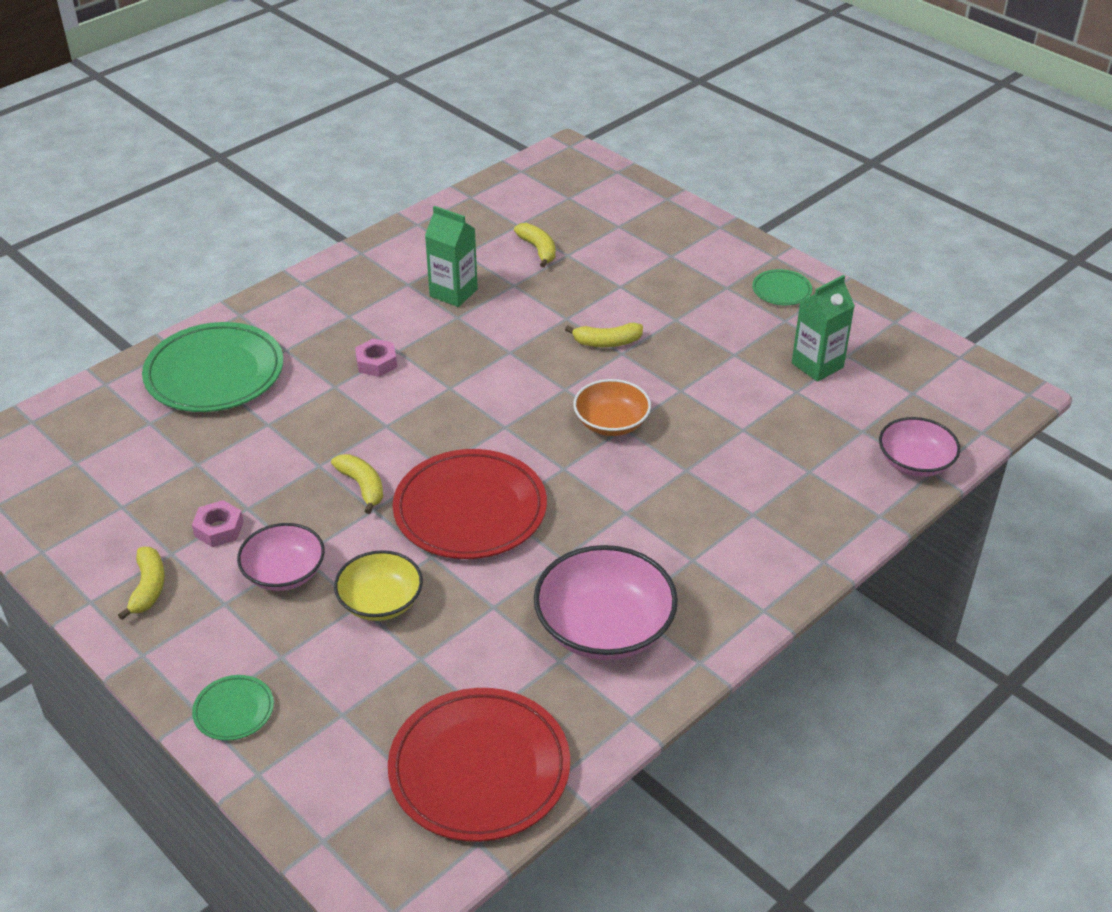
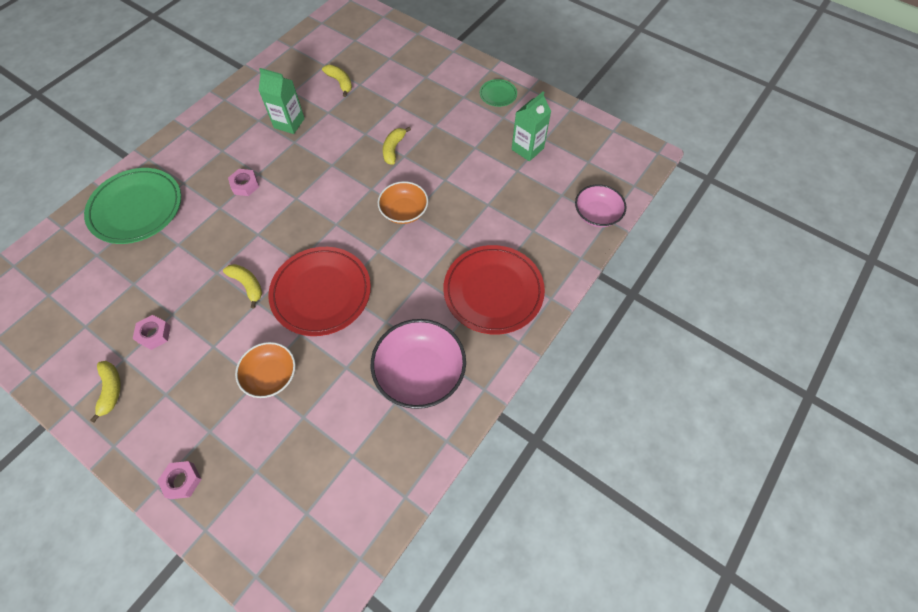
camera: 10 degrees left, 20 degrees up
green plate [192,675,274,741] -> pink nut [157,461,201,499]
pink bowl [237,523,325,591] -> none
yellow bowl [334,550,423,621] -> orange bowl [235,342,296,398]
red plate [388,688,570,842] -> red plate moved to [443,245,545,335]
yellow banana [565,323,643,347] -> yellow banana turned 120 degrees clockwise [383,127,411,165]

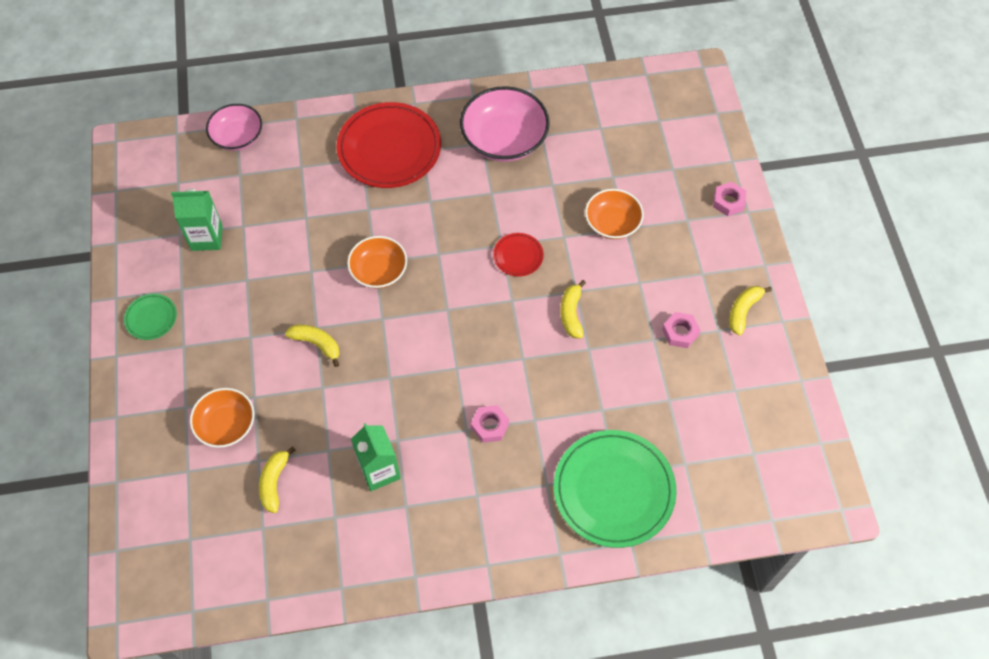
camera: 135 degrees left, 0 degrees up
red plate [268,247,371,336] -> red plate [493,233,544,277], size x0.46
yellow banana [383,127,411,165] -> yellow banana turned 120 degrees counterclockwise [285,324,340,367]
none -> orange bowl [190,388,254,448]

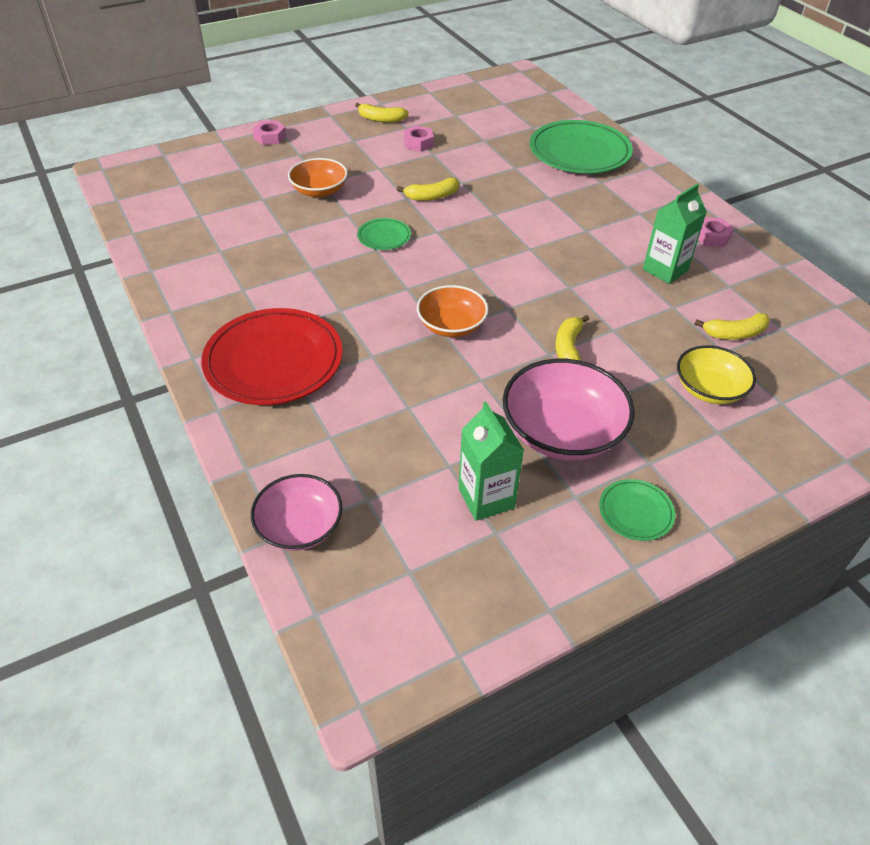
camera: 110 degrees left, 15 degrees down
orange bowl [190,388,254,448] -> yellow bowl [677,345,756,404]
pink bowl [460,86,550,162] -> pink bowl moved to [503,359,635,460]
pink nut [471,405,509,443] -> pink nut moved to [698,217,734,247]
red plate [493,233,544,277] -> green plate [357,218,411,250]

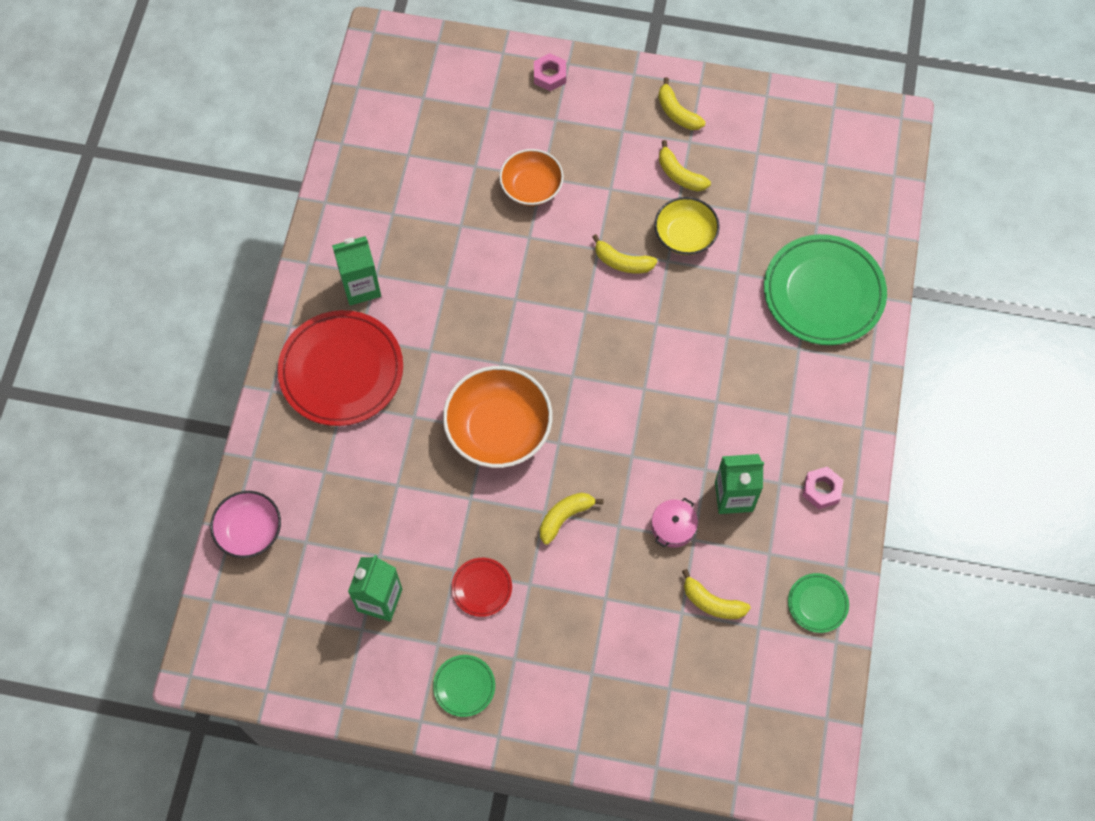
camera: 40 degrees right, 20 degrees up
green plate [357,218,411,250] -> green plate moved to [788,573,849,633]
pink nut [404,125,434,152] -> yellow banana [659,140,711,191]
orange bowl [417,285,488,337] -> orange bowl [443,366,553,468], size x1.58
pink bowl [503,359,635,460] -> red plate [451,558,512,617]
yellow bowl [677,345,756,404] -> yellow bowl moved to [654,197,720,255]
none -> green carton [332,236,381,306]
none -> pink pot [652,498,698,548]

